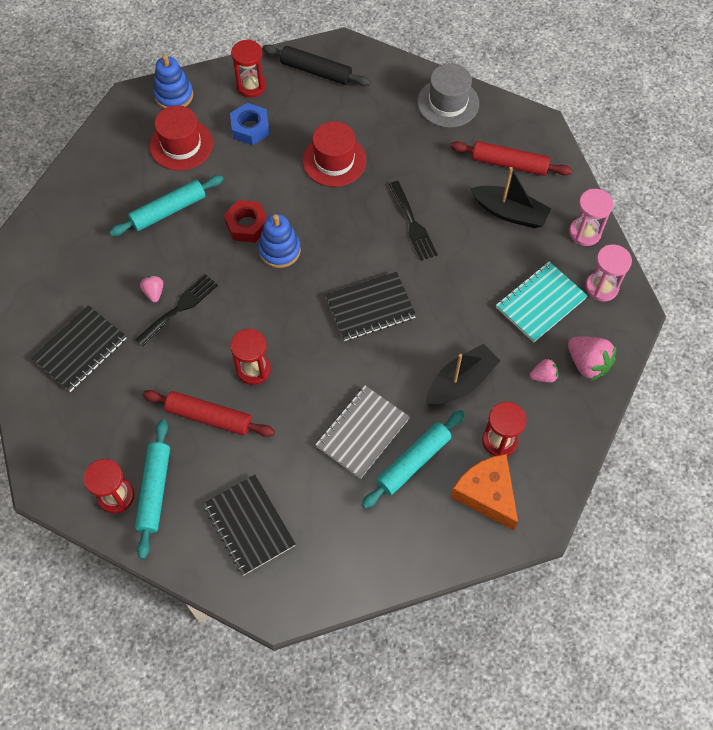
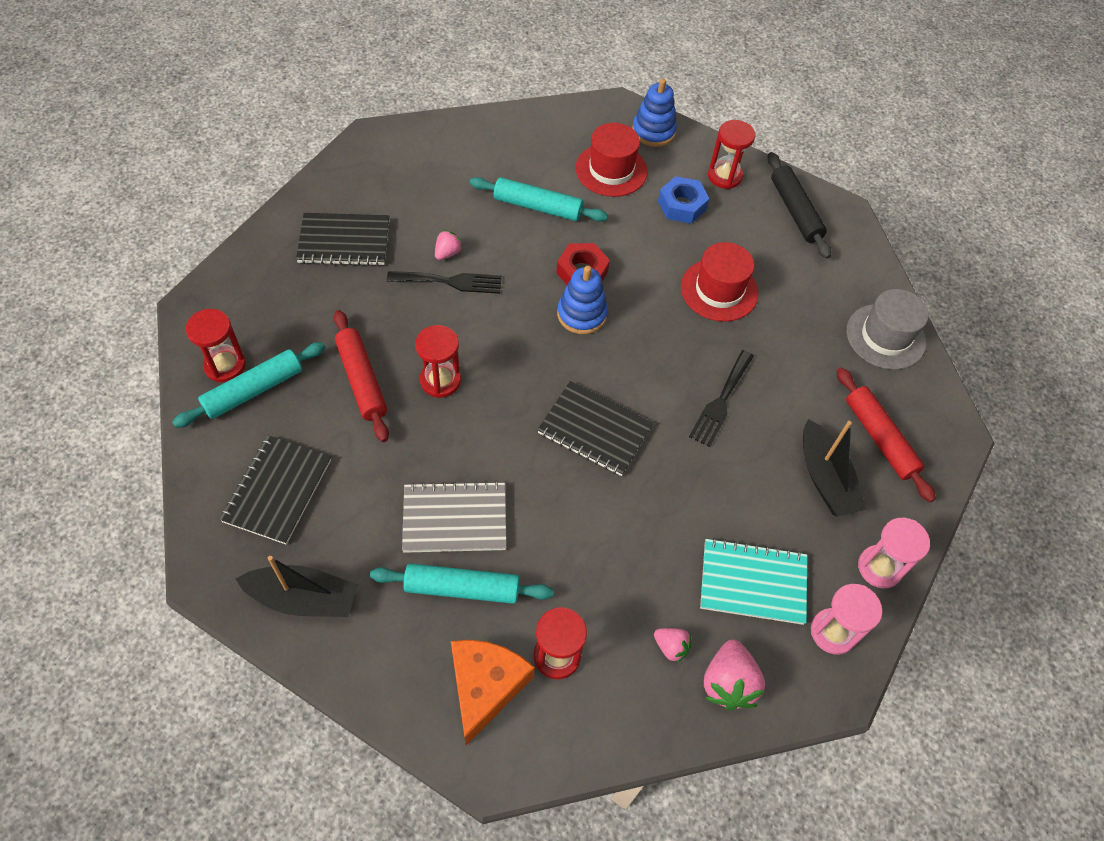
camera: 45 degrees right, 5 degrees down
black boat [426,344,500,406] -> black boat moved to [236,556,358,617]

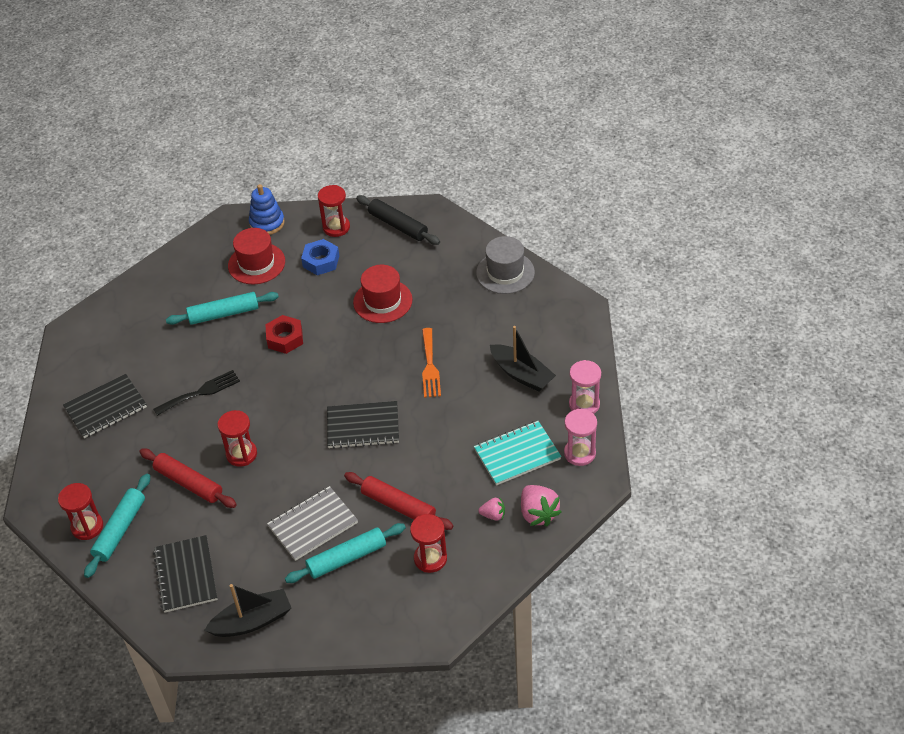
camera: 25 degrees left, 10 degrees down
pink strawberry [435,230,463,260] -> none
orange cheese [451,640,535,745] -> none
blue stacking toy [557,266,608,334] -> none
black fork [689,350,754,447] -> orange fork [422,328,441,398]
red rolling pin [837,367,936,502] -> red rolling pin moved to [344,472,453,530]

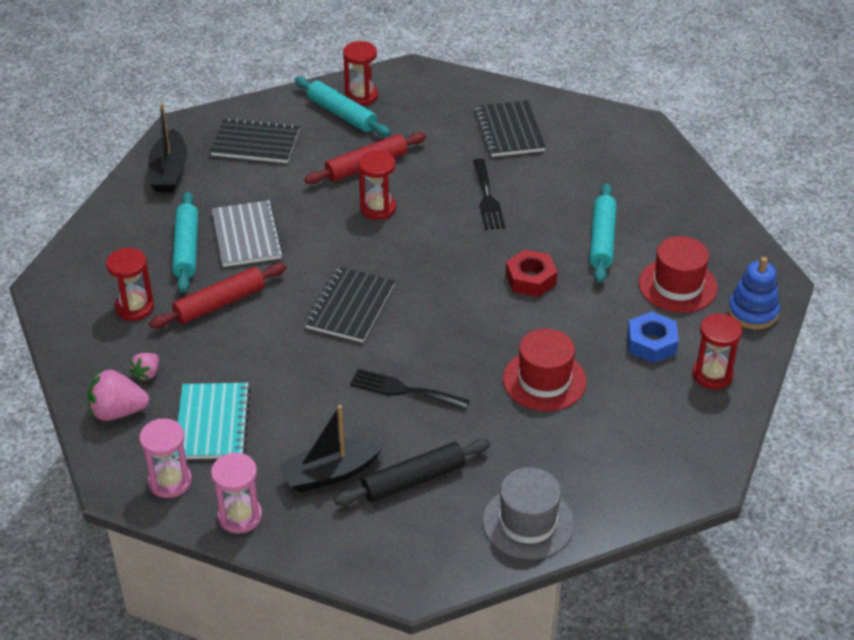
camera: 110 degrees right, 5 degrees down
black rolling pin [356,195,440,245] -> black rolling pin moved to [334,439,490,506]
orange fork [422,328,441,398] -> black fork [350,369,470,410]

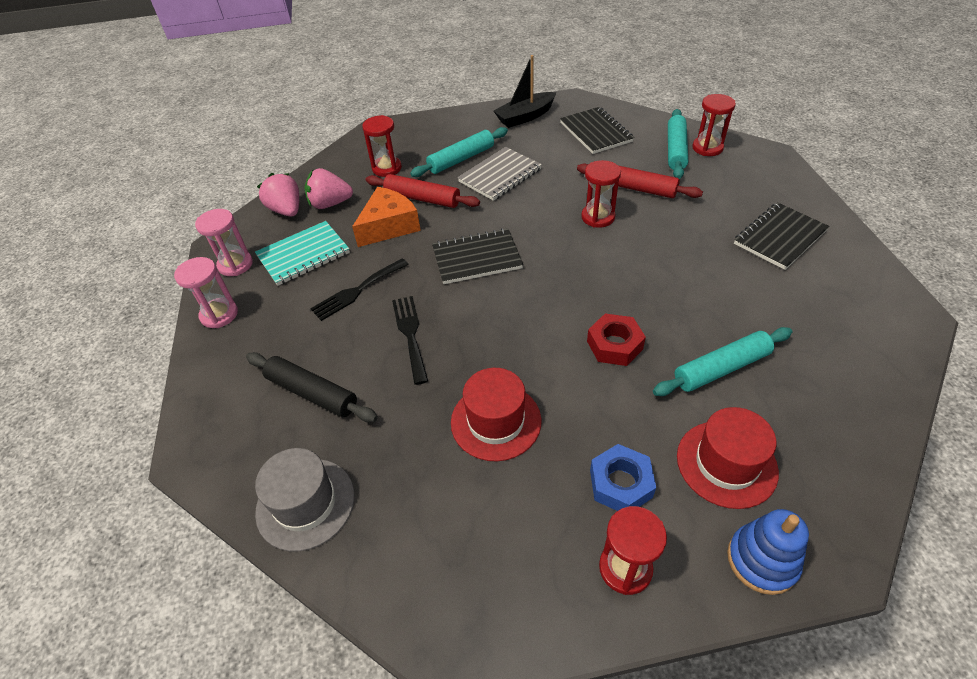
camera: 60 degrees right, 5 degrees up
pink strawberry [130,353,159,381] -> pink strawberry [304,168,353,209], size x1.77
black boat [279,405,386,492] -> none
black fork [473,158,505,230] -> black fork moved to [310,258,409,321]
none -> orange cheese [352,187,421,247]

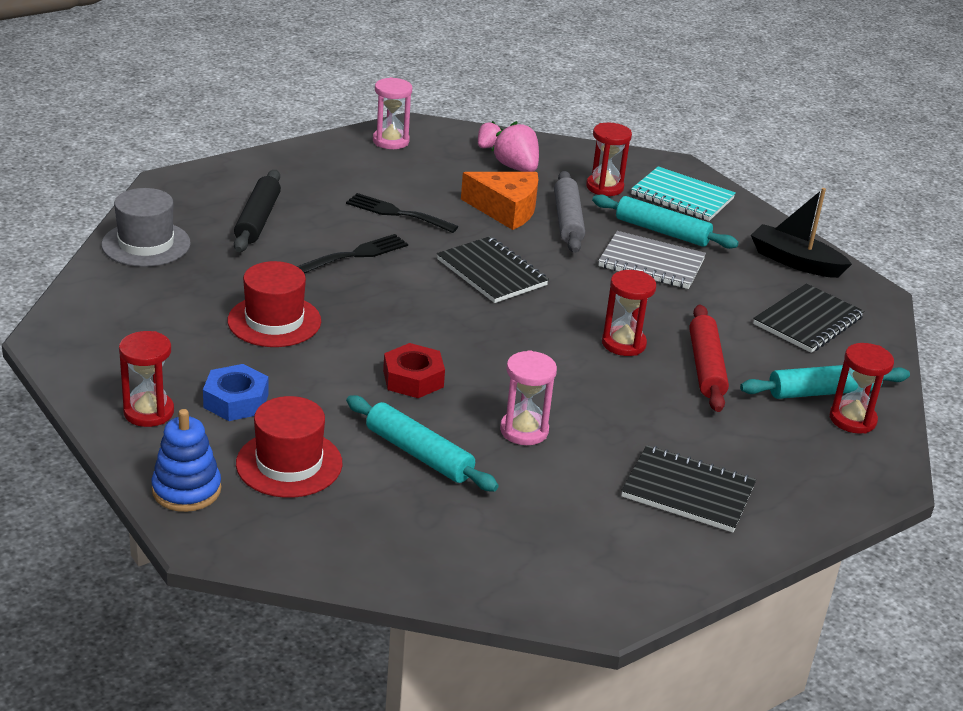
camera: 60 degrees right, 15 degrees down
pink hourglass [174,257,238,328] -> pink hourglass moved to [500,350,557,445]
turquoise notebook [255,221,350,286] -> turquoise notebook moved to [631,166,735,221]
pink strawberry [257,173,299,217] -> pink strawberry [478,121,503,148], size x0.57
red rolling pin [366,174,480,208] -> grey rolling pin [554,171,585,253]

